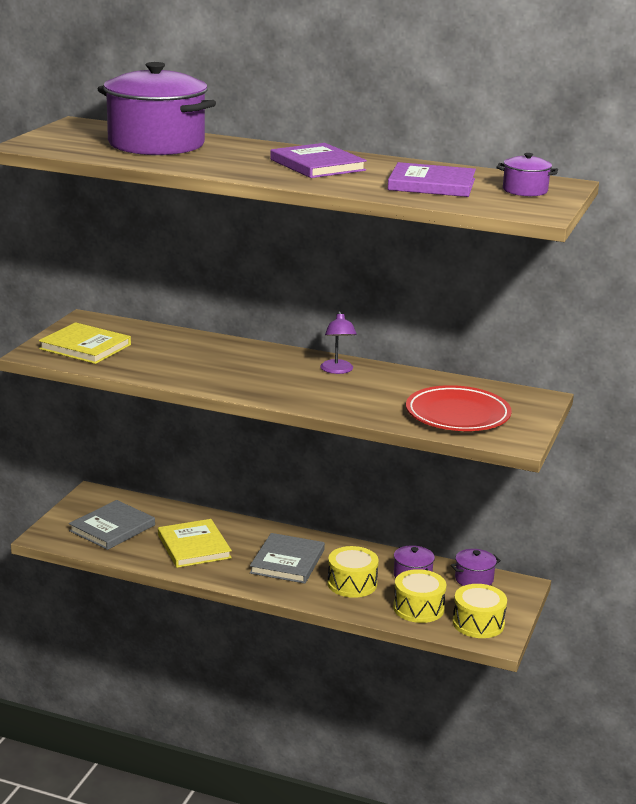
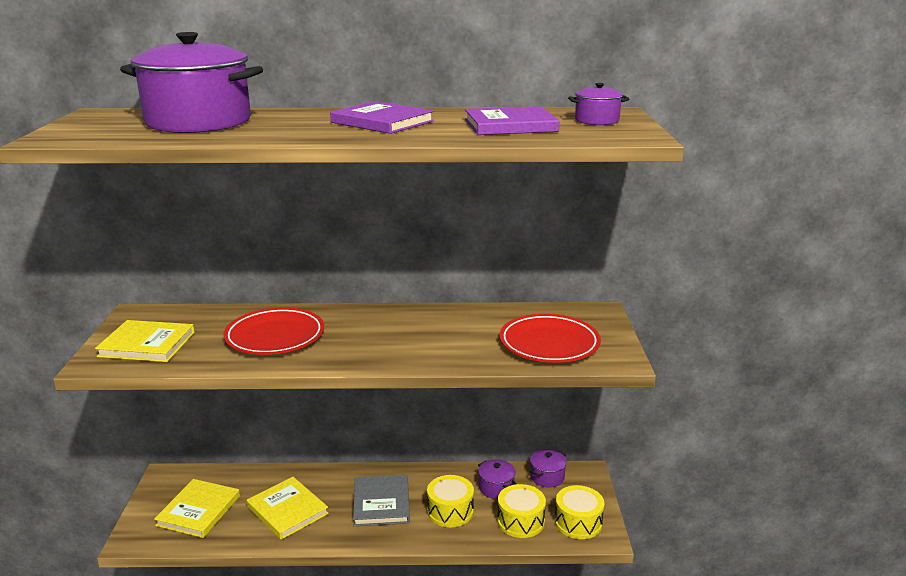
camera: 20 degrees left, 0 degrees up
grey book [69,500,155,550] -> yellow book [154,479,240,538]
purple lamp [320,311,357,374] -> none
none -> red plate [223,307,324,355]

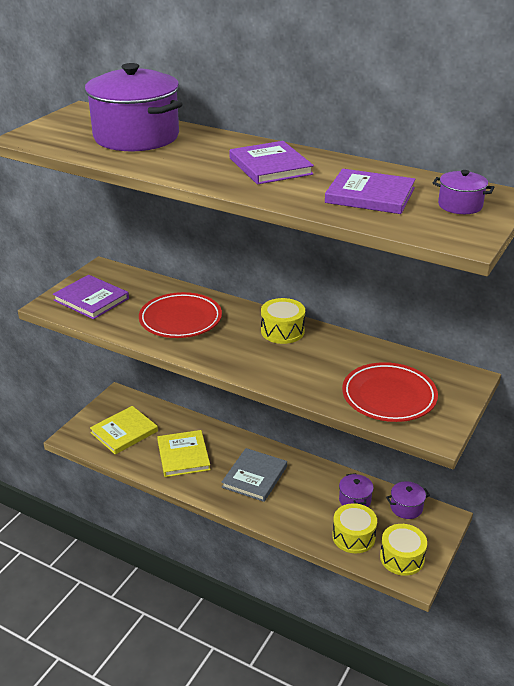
camera: 30 degrees right, 10 degrees up
yellow book [95,320,195,362] -> purple book [53,275,129,319]
yellow drum [427,475,474,527] -> yellow drum moved to [261,298,305,344]

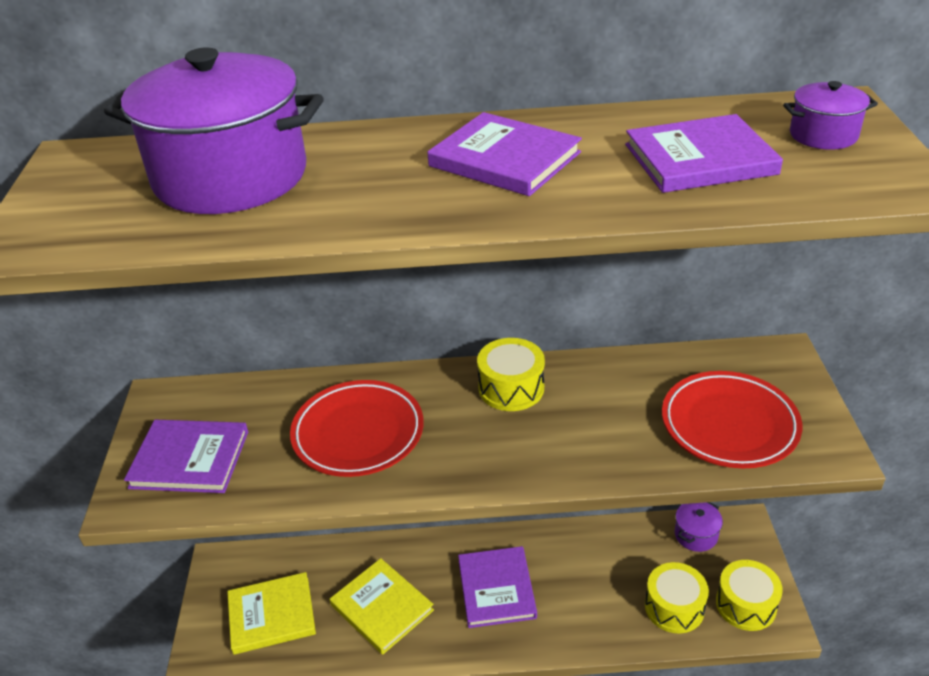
camera: 30 degrees left, 5 degrees up
yellow book [90,406,158,455] -> yellow book turned 60 degrees clockwise [227,572,316,655]
grey book [221,448,287,502] -> purple book [458,546,537,628]
purple pot [339,473,374,507] -> none

